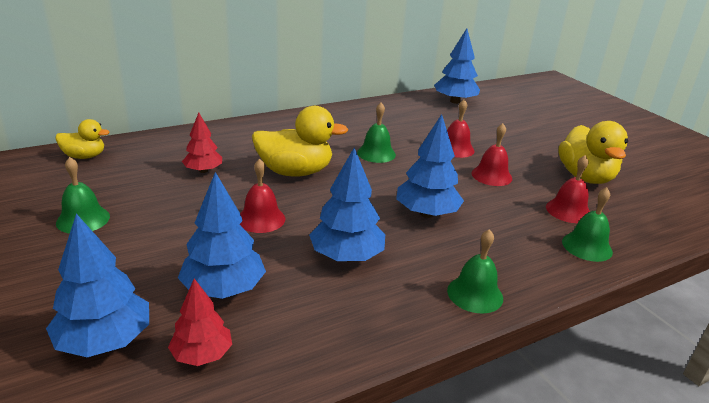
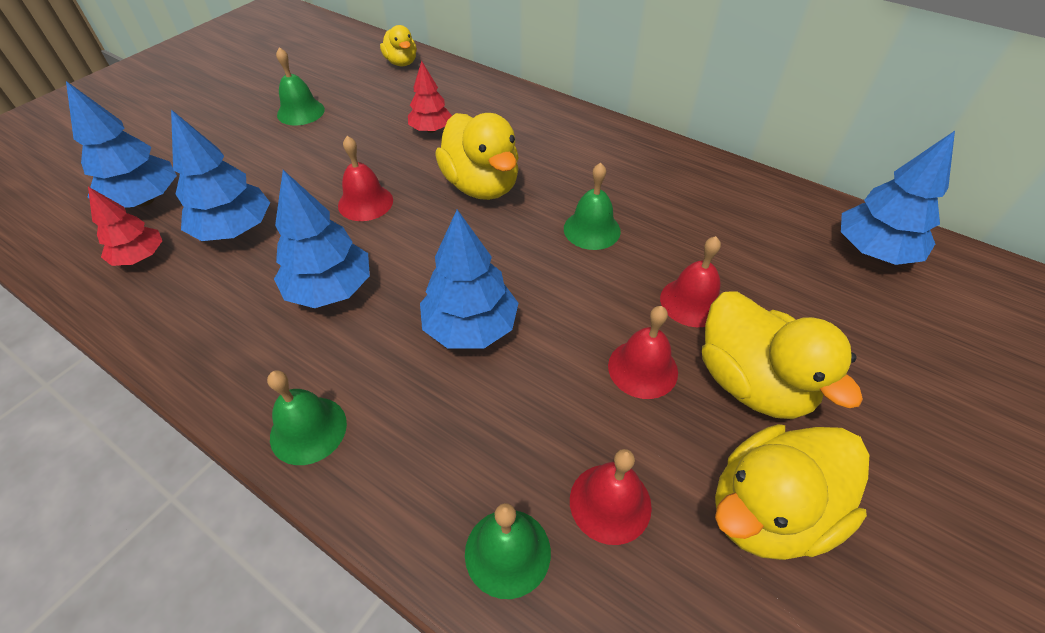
camera: 65 degrees right, 20 degrees up
none -> yellow duck [702,291,863,419]

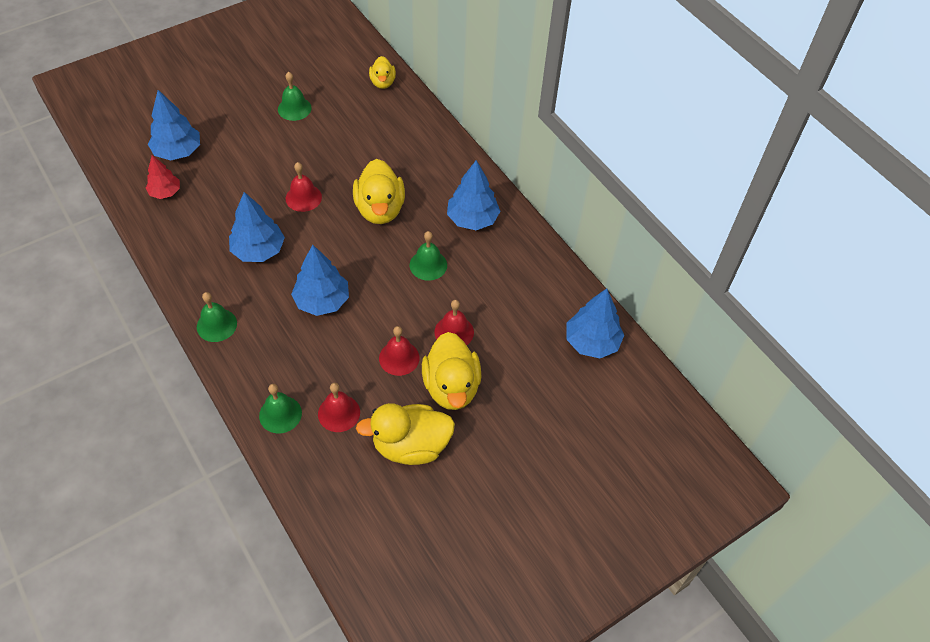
camera: 20 degrees right, 5 degrees up
blue tree [171,110,270,241] -> blue tree moved to [447,160,500,230]
red tree [408,60,452,133] -> none

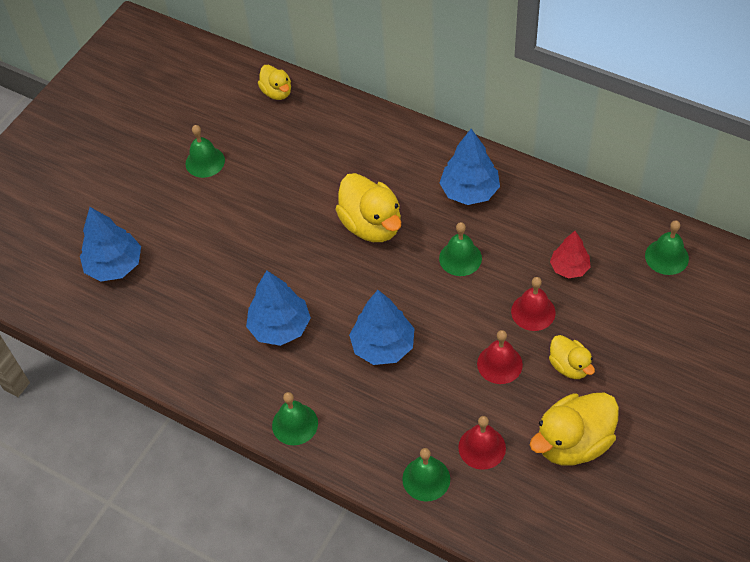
camera: 20 degrees left, 0 degrees up
red tree [146,155,180,199] -> red tree moved to [550,231,591,278]
red bell [286,162,322,212] -> none
yellow duck [422,332,481,410] -> yellow duck [549,335,595,379], size x0.57
blue tree [567,289,624,358] -> green bell [645,220,689,275]

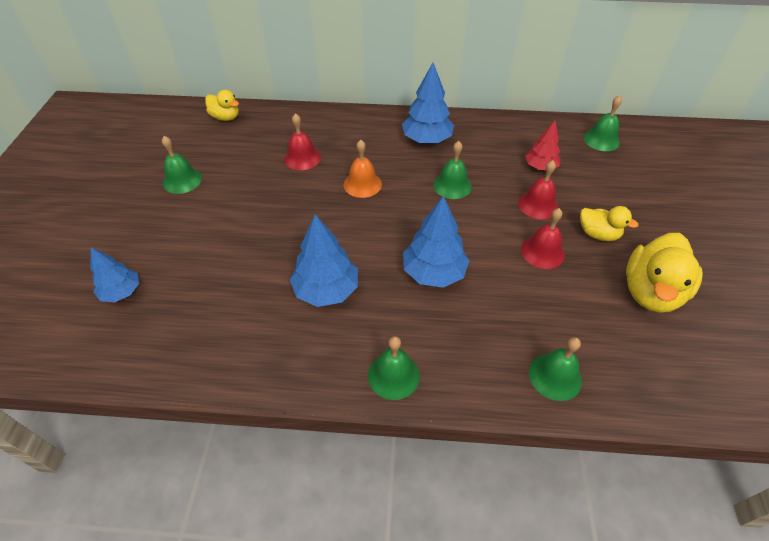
camera: 30 degrees left, 5 degrees down
blue tree [80,207,141,282] -> blue tree [91,247,139,302], size x0.64
yellow duck [335,173,401,242] -> orange bell [344,140,382,198]
red bell [458,416,506,470] -> red bell moved to [284,113,321,170]

